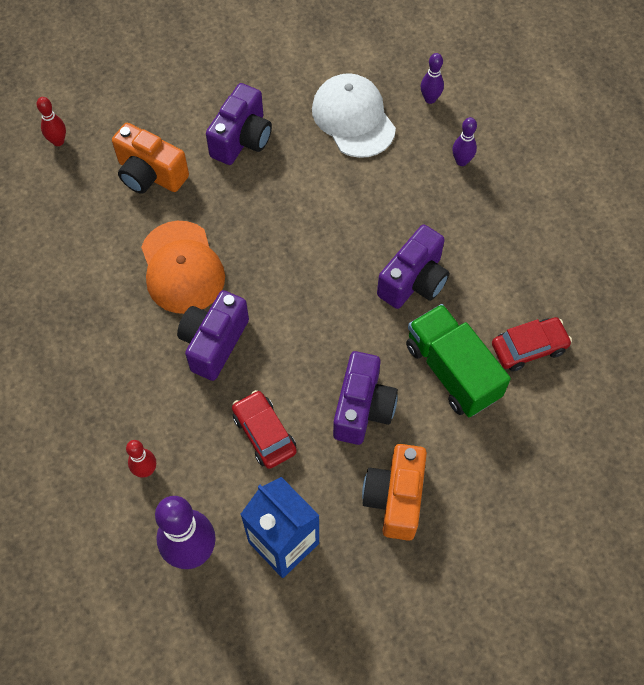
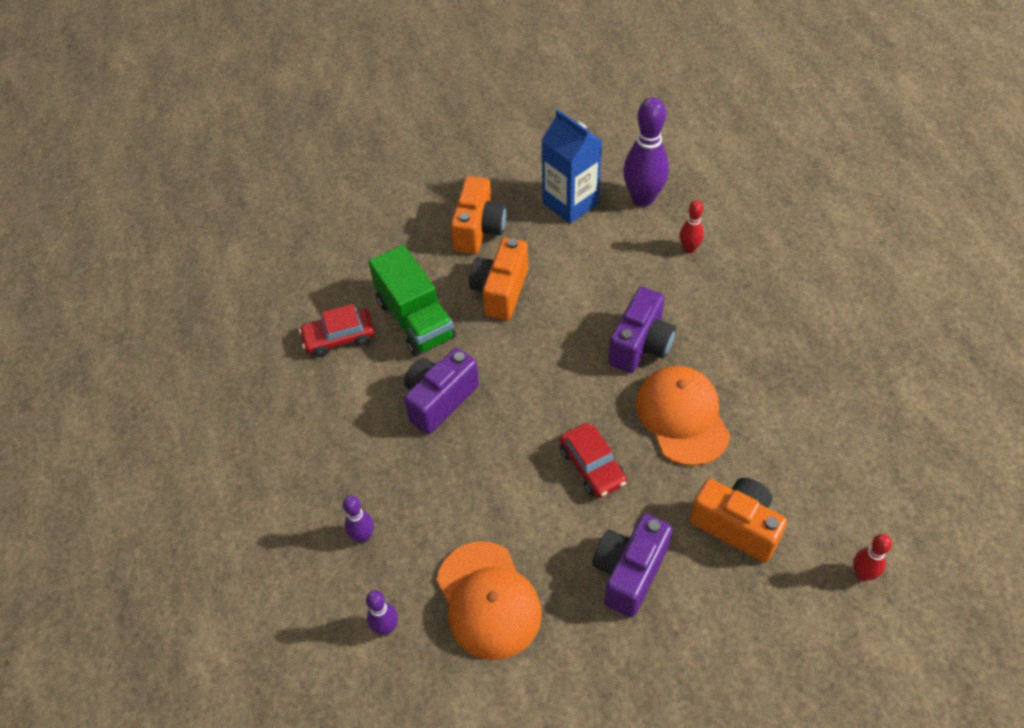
camera: 175 degrees left, 10 degrees down
red car [232,390,297,469] -> red car moved to [560,423,627,498]
white cap [312,73,396,158] -> orange cap [437,541,542,660]
purple camera [333,351,398,445] -> orange camera [469,238,528,320]

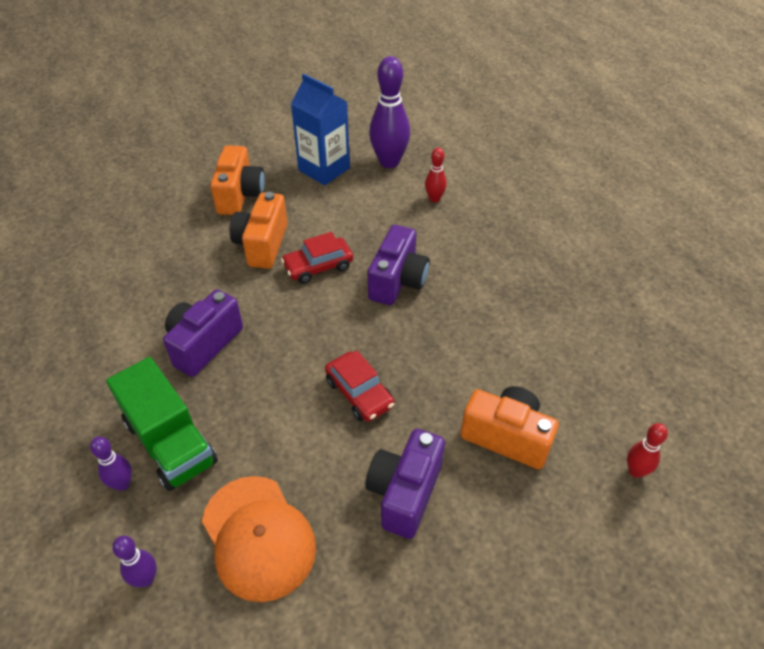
camera: 10 degrees left, 5 degrees down
red car [299,304,375,357] -> red car moved to [281,232,353,284]
green truck [369,245,456,356] -> green truck moved to [106,357,218,491]
orange cap [636,366,730,466] -> none

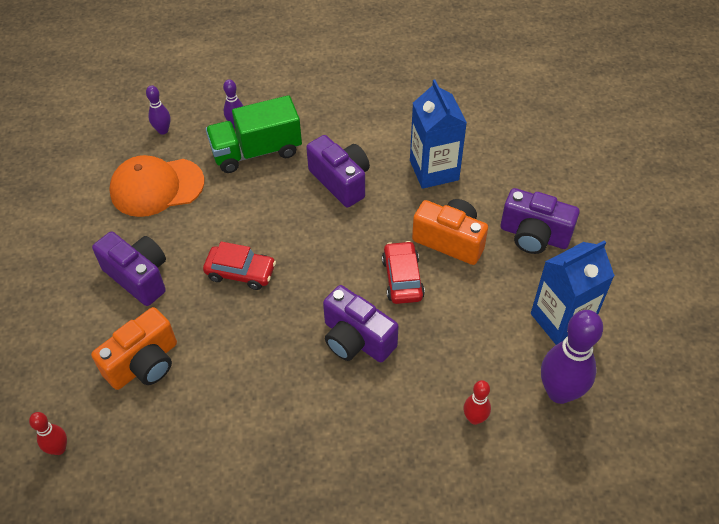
camera: 110 degrees right, 5 degrees up
orange camera [210,145,265,215] -> purple camera [501,188,580,254]
red car [325,351,395,422] -> red car turned 150 degrees counterclockwise [203,241,276,290]
none -> blue carton [410,80,467,189]

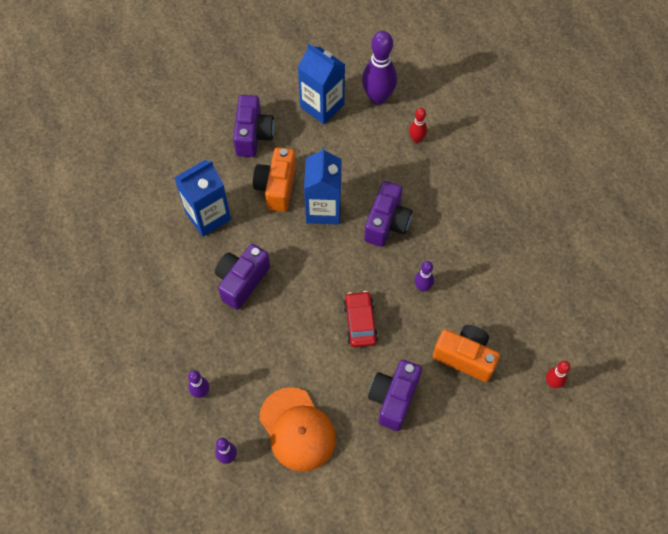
camera: 110 degrees left, 10 degrees up
green truck [206,95,302,173] -> none
red car [382,241,425,304] -> blue carton [304,147,342,224]
none -> purple bowling pin [414,261,434,292]

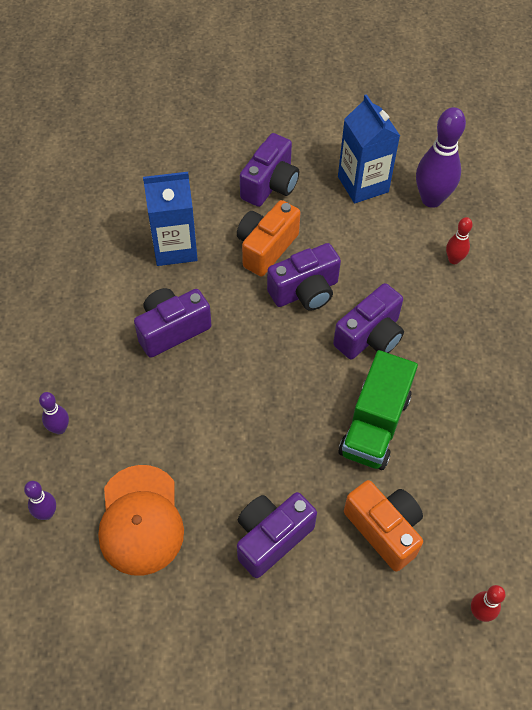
camera: 25 degrees right, 5 degrees down
blue carton [304,147,342,224] -> purple camera [267,243,341,311]
red car [343,291,378,347] -> none
purple bowling pin [414,261,434,292] -> green truck [339,350,418,470]

